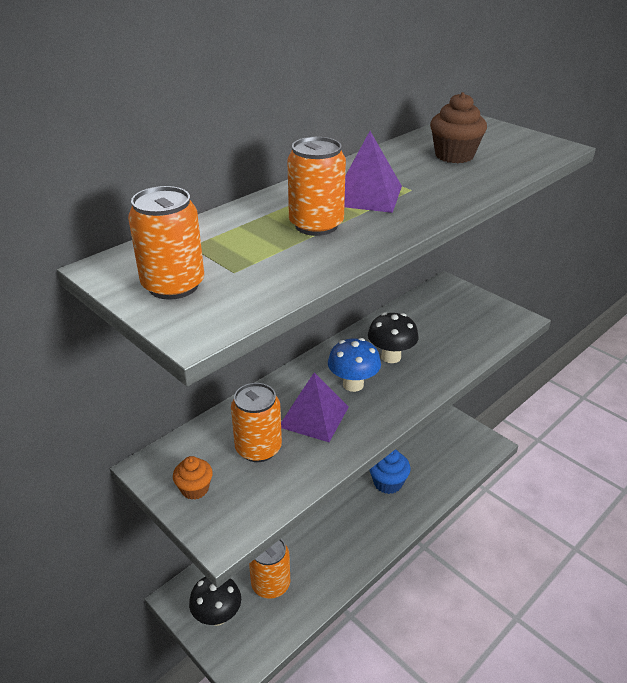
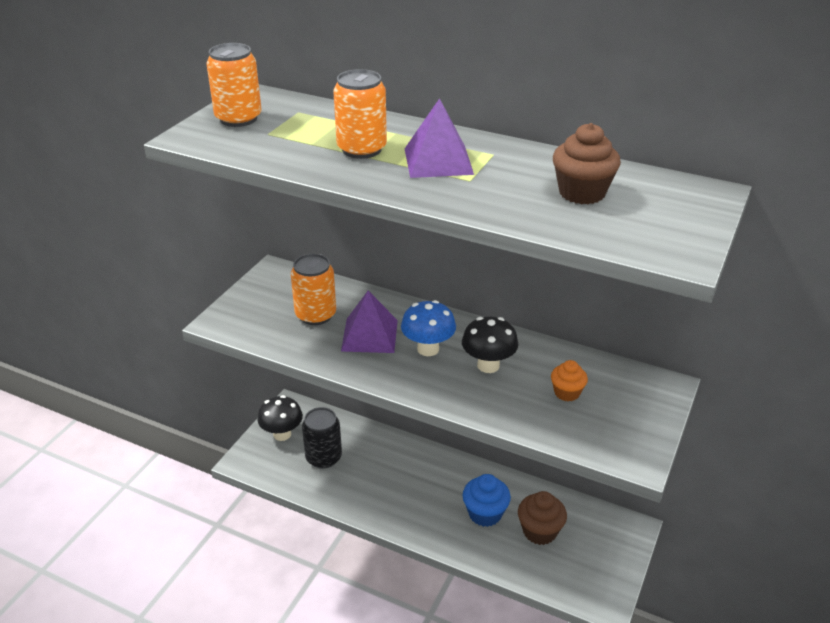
camera: 70 degrees right, 0 degrees up
orange cupcake [173,456,213,500] -> orange cupcake moved to [551,360,588,402]
orange can [249,539,290,599] -> black can [302,407,342,469]
none -> brown cupcake [518,491,567,545]

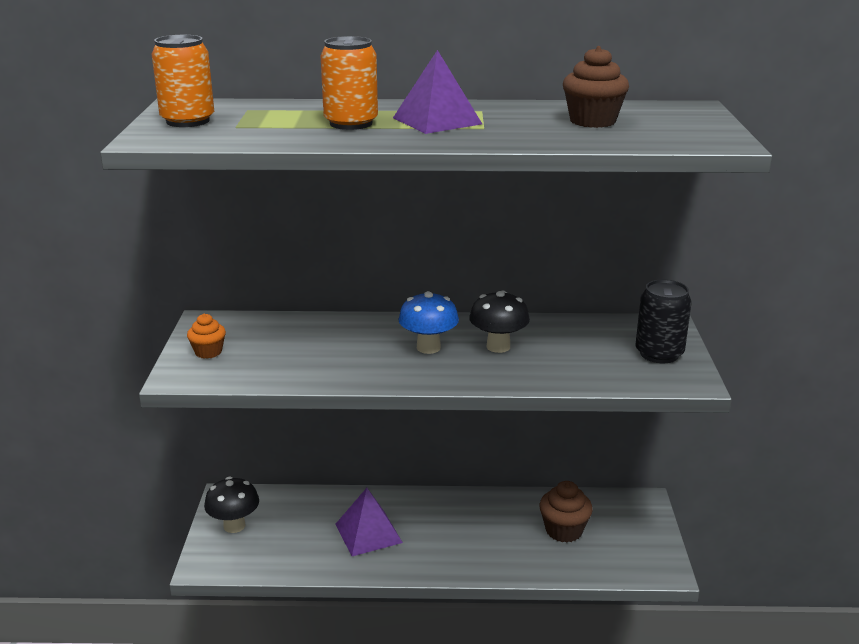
camera: 25 degrees left, 10 degrees down
orange can [291,254,336,325] -> none
black can [302,407,342,469] -> black can moved to [635,280,692,363]
purple pyramid [341,291,398,353] -> purple pyramid moved to [335,488,403,556]
blue cupcake [462,474,511,527] -> none
orange cupcake [551,360,588,402] -> orange cupcake moved to [187,314,226,359]

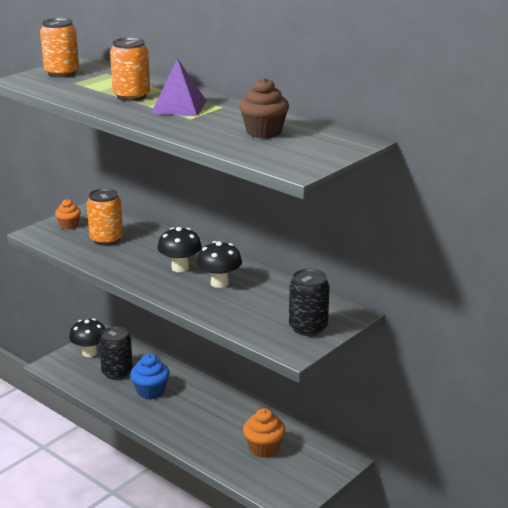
camera: 40 degrees right, 0 degrees up
purple pyramid [335,488,403,556] -> blue cupcake [130,354,169,399]
blue mushroom [398,291,459,354] -> black mushroom [157,227,202,272]
brown cupcake [539,481,593,543] -> orange cupcake [243,408,285,458]
none -> orange can [87,188,123,246]
none -> black can [99,326,133,380]

